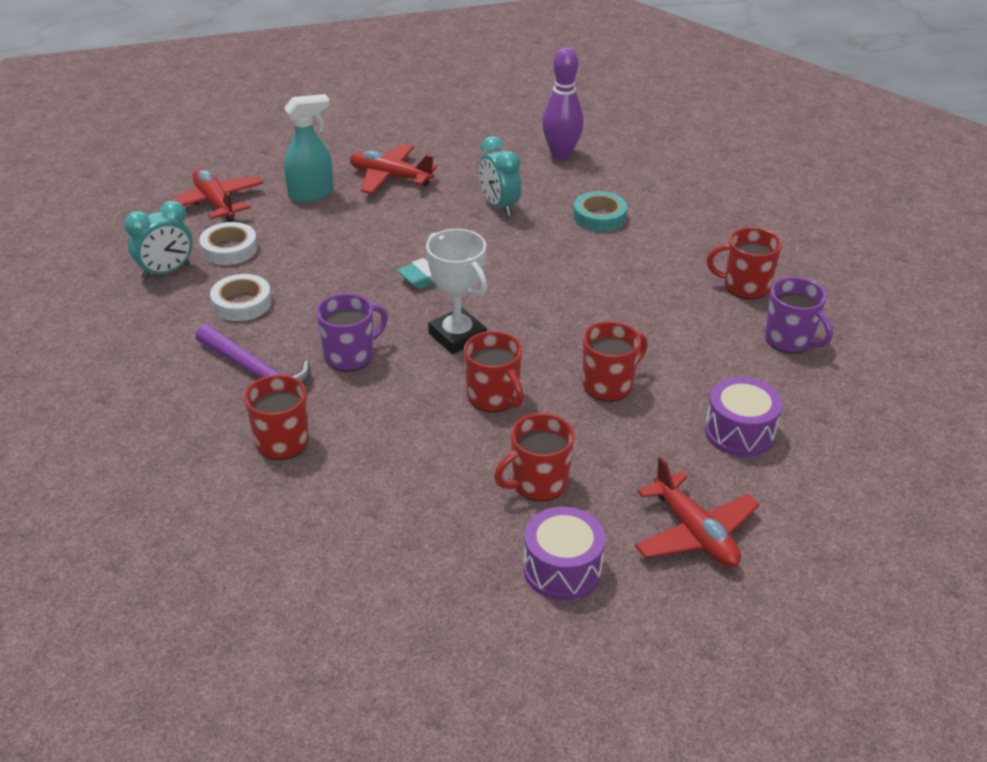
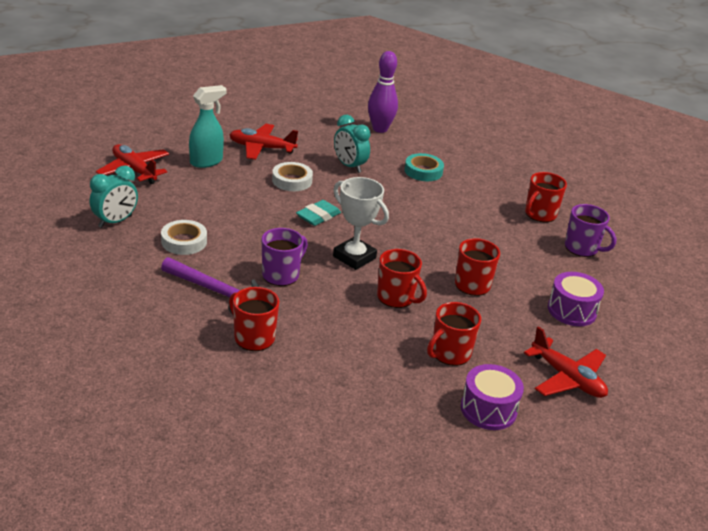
camera: 15 degrees left, 5 degrees down
white tape [199,222,258,265] -> white tape moved to [272,162,313,191]
red mug [707,227,782,300] -> red mug turned 45 degrees counterclockwise [525,172,567,222]

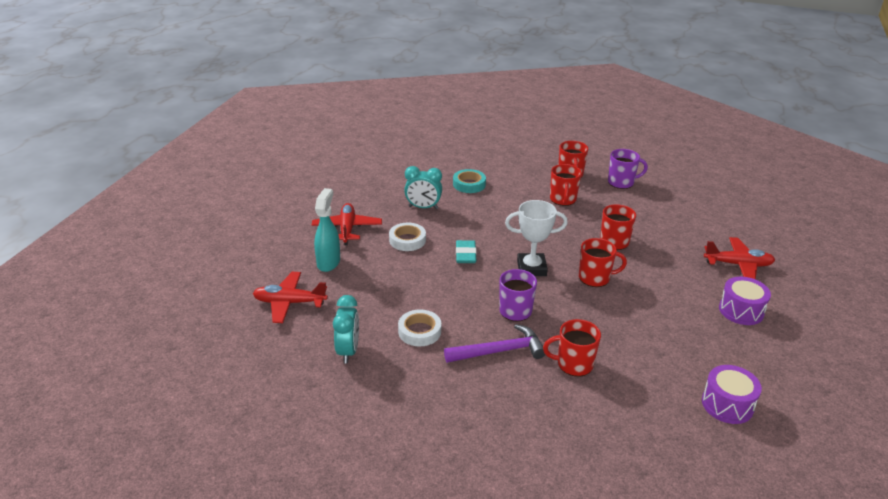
camera: 40 degrees left, 0 degrees up
red plane [230,124,298,160] -> red plane turned 120 degrees clockwise [312,203,382,245]
purple bowling pin [368,51,398,133] -> none
red mug [427,302,481,366] -> red mug moved to [550,164,582,206]
purple drum [548,272,604,326] -> purple drum moved to [702,365,762,424]

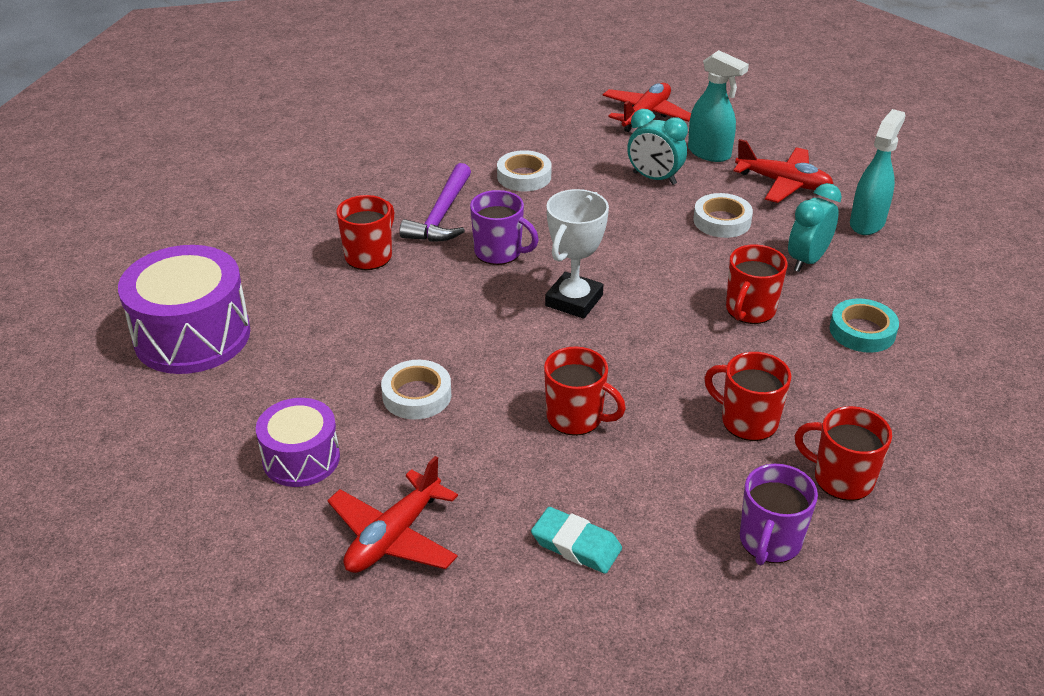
camera: 120 degrees right, 5 degrees up
turquoise clock [333,295,359,363] -> turquoise clock moved to [627,109,688,185]
turquoise eraser [456,240,477,263] -> turquoise eraser moved to [531,507,622,574]
red mug [579,238,627,287] -> red mug moved to [726,244,788,324]
purple drum [702,365,762,424] -> purple drum [118,245,250,374], size x1.68
none -> white tape [381,360,451,420]
none -> turquoise spray bottle [850,109,906,235]

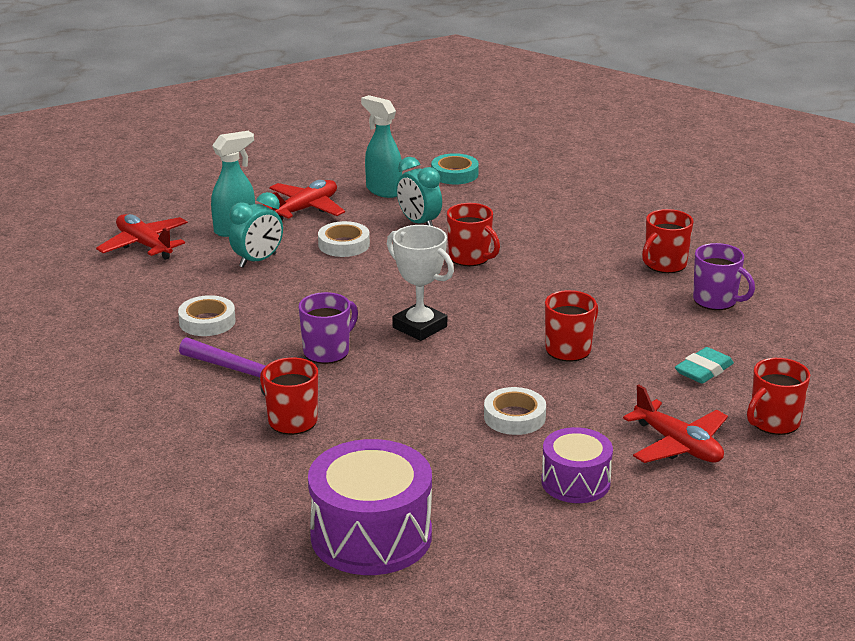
camera: 75 degrees left, 10 degrees down
red mug [704,352,791,441] -> red mug moved to [747,358,810,435]
turquoise tape [830,298,899,353] -> turquoise tape moved to [431,153,479,185]

